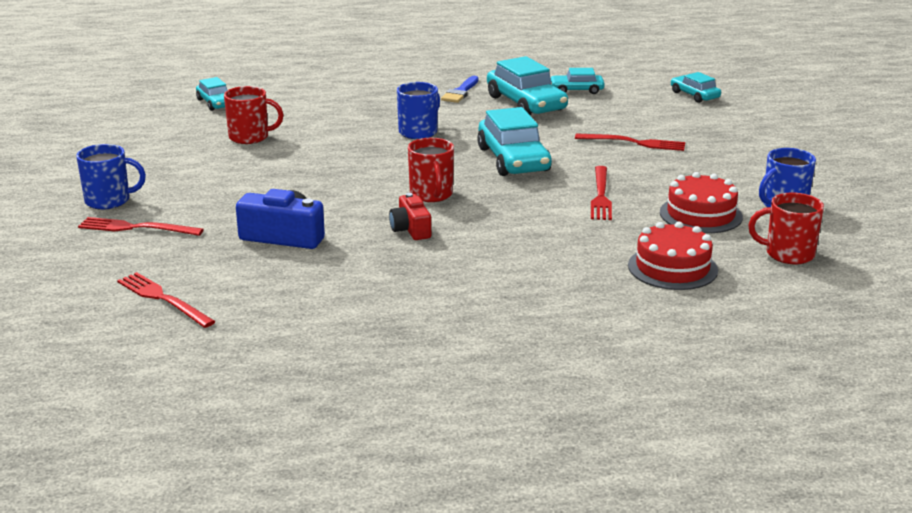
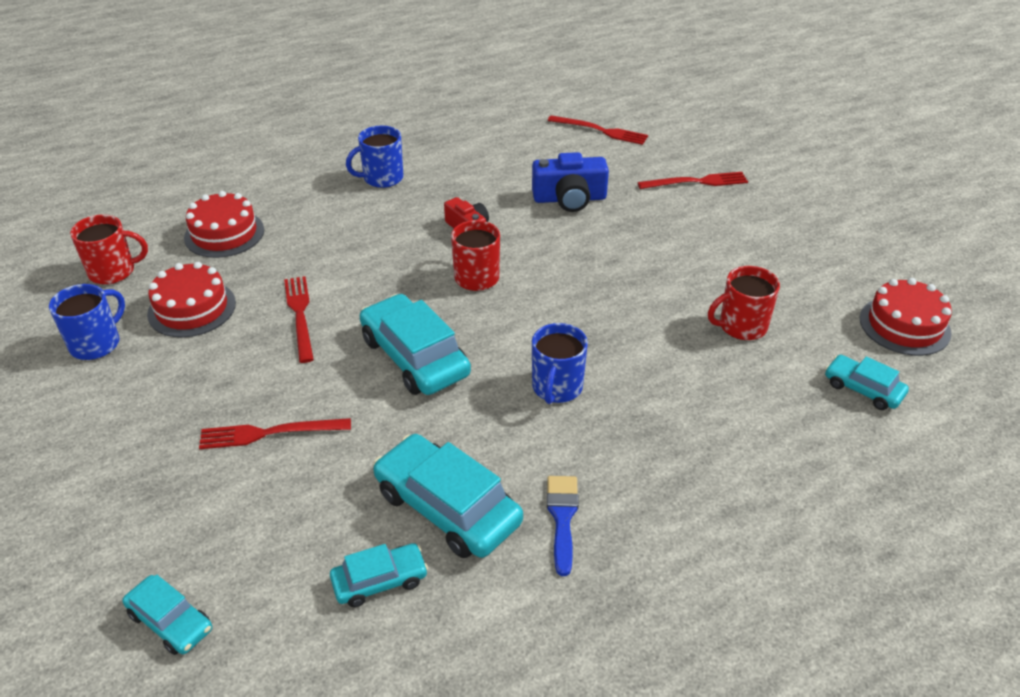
camera: 160 degrees right, 15 degrees up
blue mug [76,144,146,210] -> blue mug moved to [346,126,404,188]
none -> red cake [860,278,952,356]

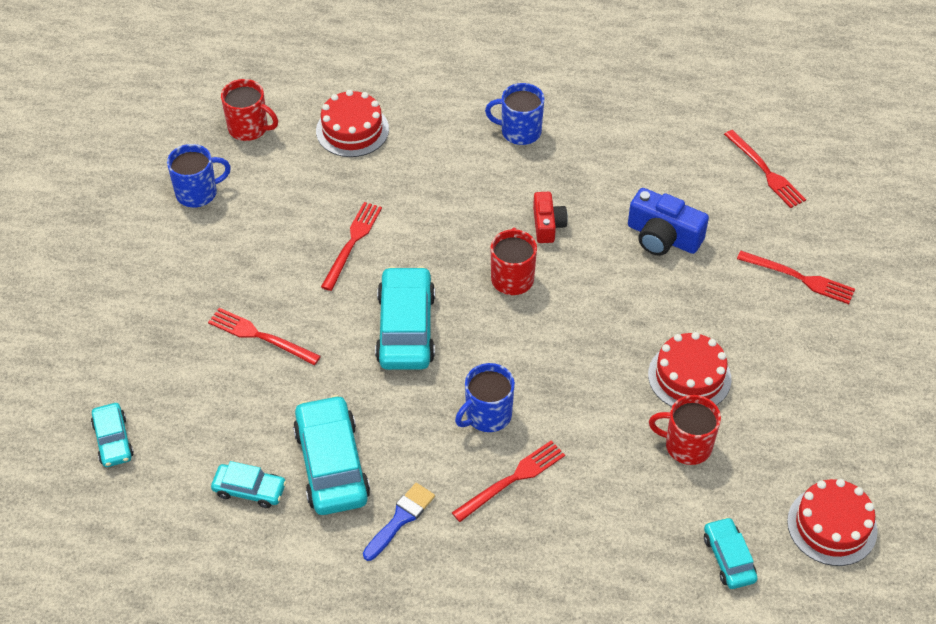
camera: 35 degrees right, 10 degrees up
red cake [147,262,236,338] -> red cake moved to [648,332,731,407]
none -> red fork [452,441,565,522]

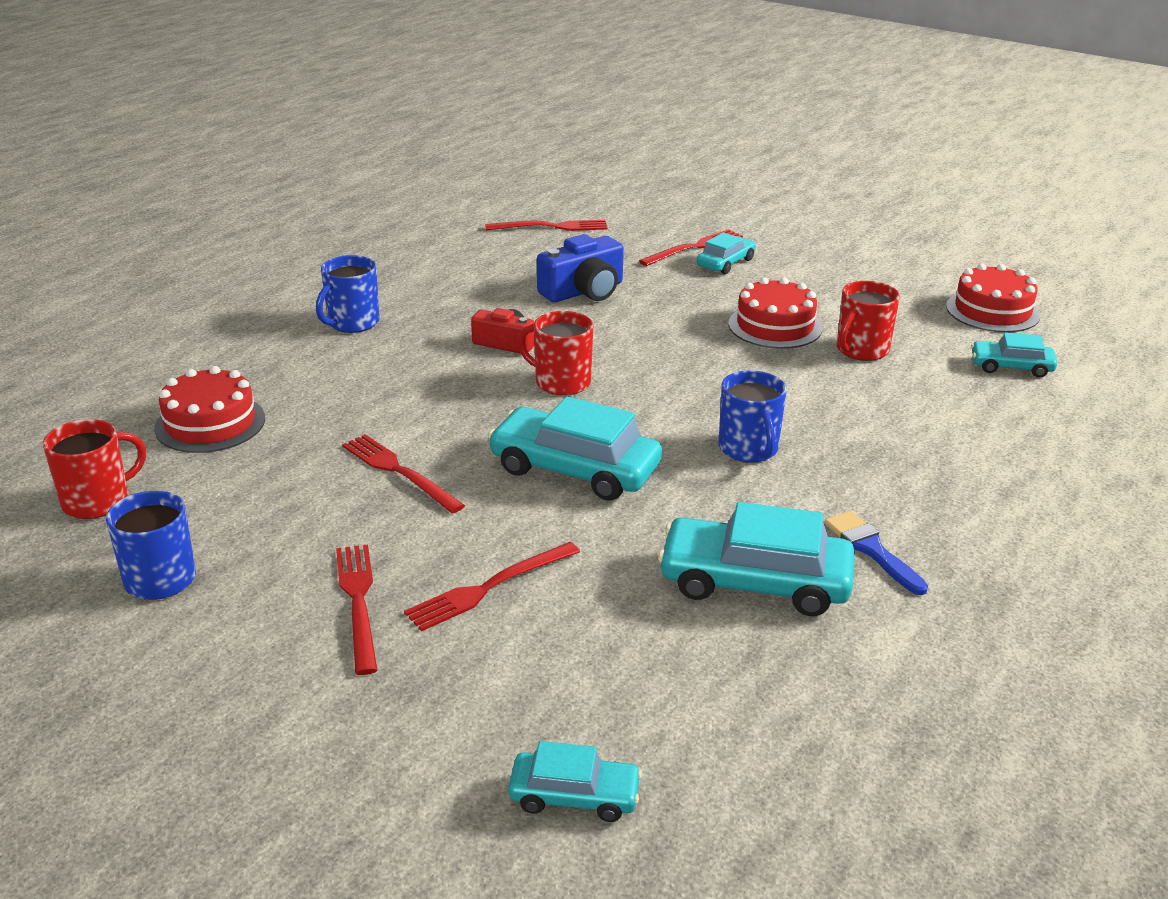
camera: 65 degrees left, 20 degrees down
turquoise car [211,461,287,508] -> turquoise car moved to [697,232,756,274]
red fork [452,441,565,522] -> red fork moved to [336,544,378,675]

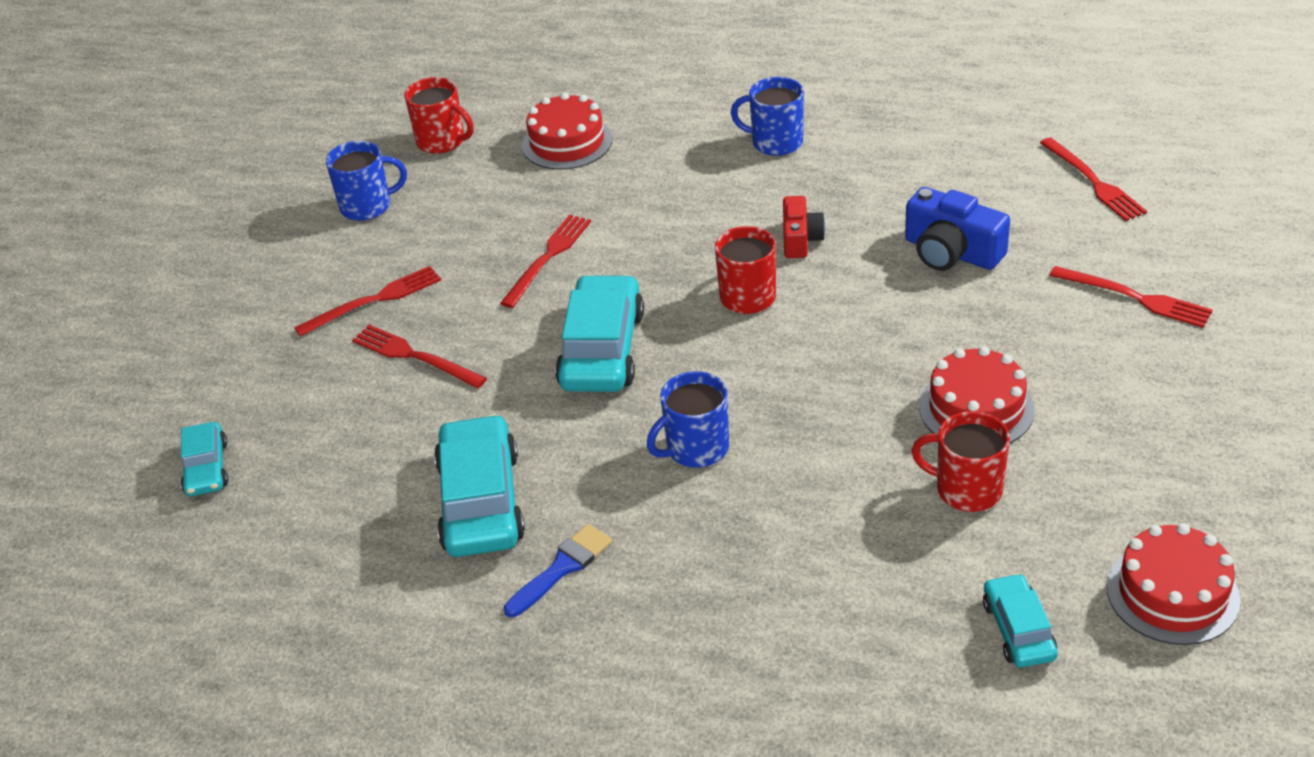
camera: 75 degrees right, 10 degrees up
turquoise car [697,232,756,274] -> none

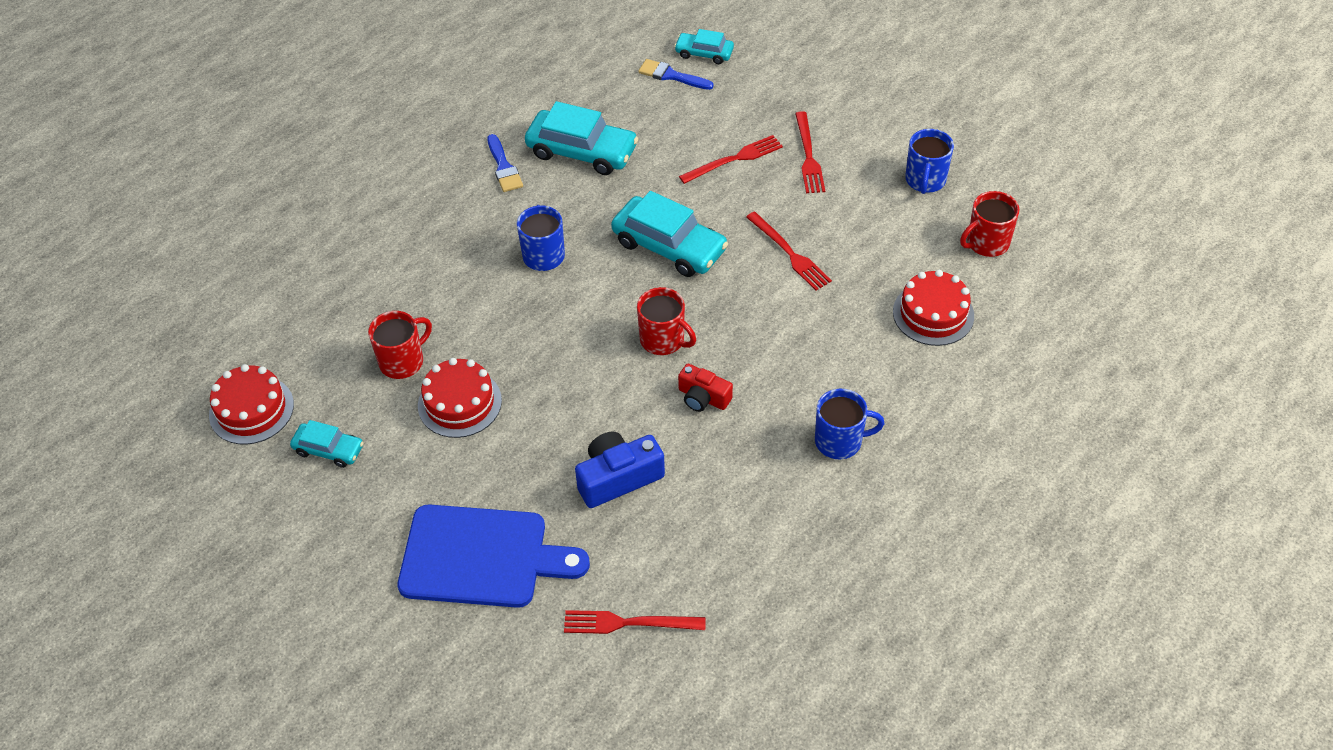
camera: 115 degrees right, 10 degrees up
blue mug [731,77,804,156] -> blue mug turned 45 degrees clockwise [815,389,885,459]
turquoise car [983,573,1058,667] -> turquoise car moved to [290,420,364,468]
red fork [1049,266,1213,328] -> blue cutting board [398,504,590,608]
none -> blue brush [638,59,714,90]

